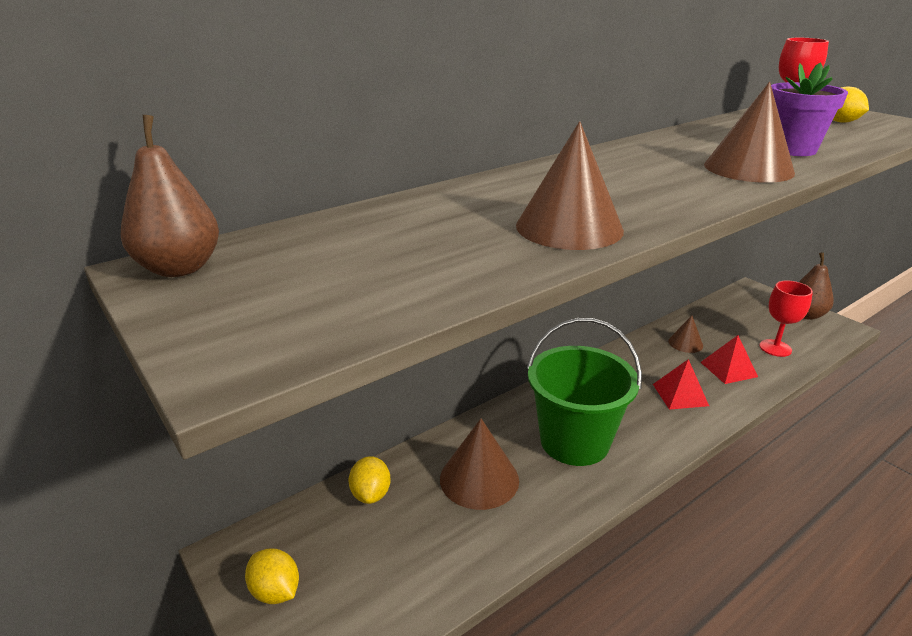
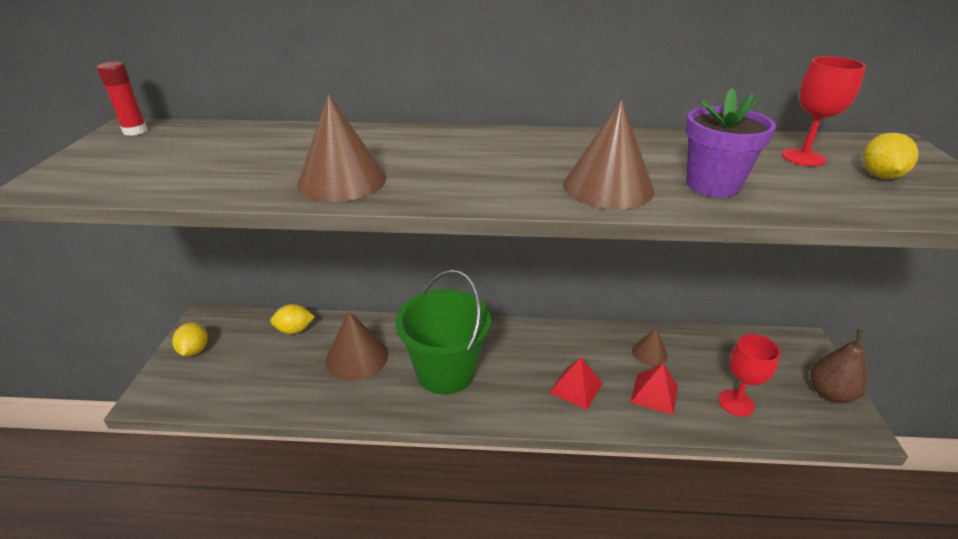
camera: 40 degrees right, 5 degrees up
brown pear [121,115,219,277] -> red glue stick [97,62,148,136]
yellow lemon [349,456,391,504] -> yellow lemon turned 45 degrees clockwise [270,304,315,334]

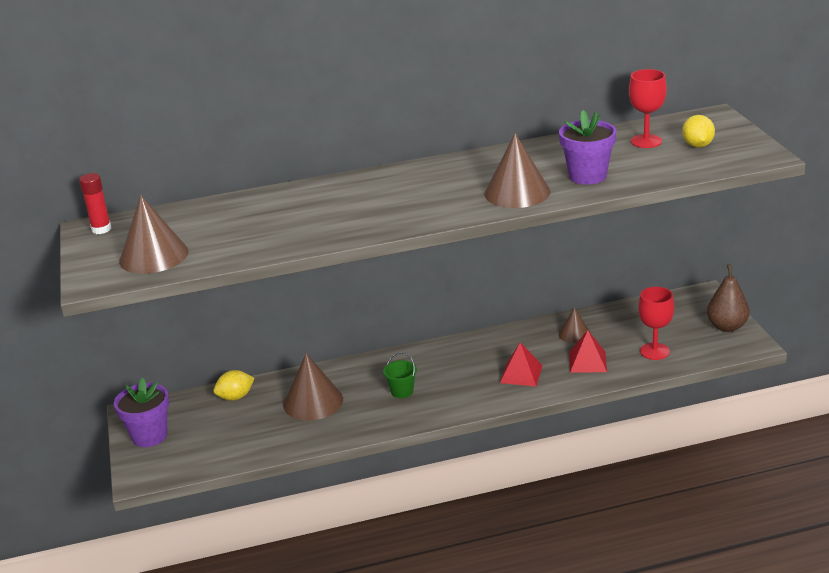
camera: 15 degrees left, 5 degrees down
yellow lemon [172,322,208,356] -> purple flower pot [114,378,169,447]
brown cone [297,94,387,202] -> brown cone moved to [119,196,189,274]
green bucket [395,270,491,394] -> green bucket [383,352,417,398], size x0.40

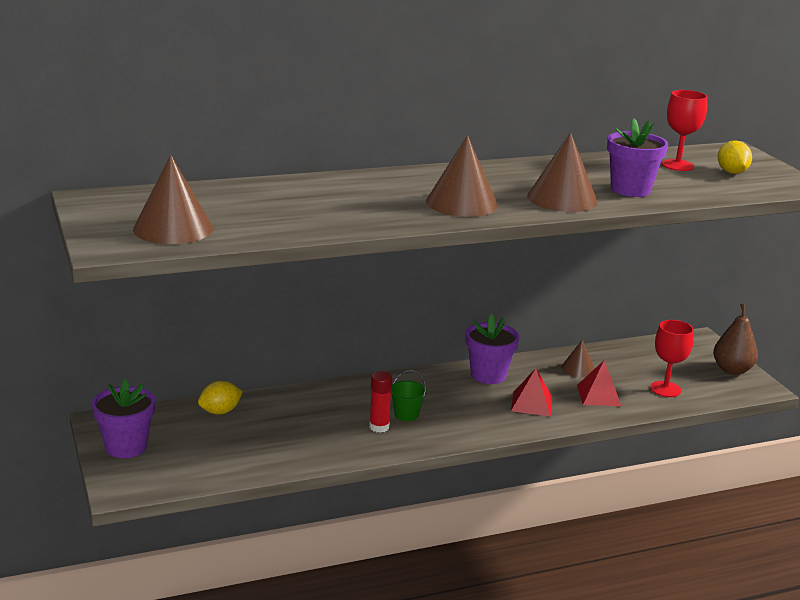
camera: 10 degrees left, 5 degrees down
red glue stick [79,173,112,234] -> red glue stick moved to [369,371,392,433]
brown cone [283,353,343,421] -> brown cone moved to [426,135,498,217]
none -> purple flower pot [466,314,519,384]

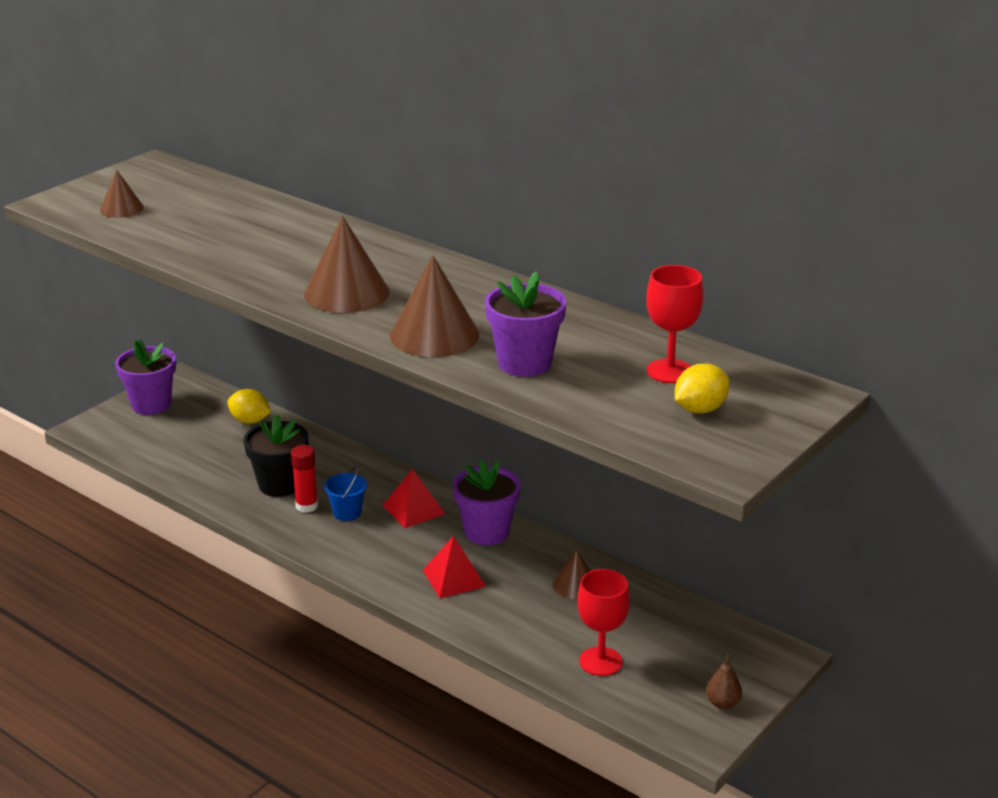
camera: 60 degrees right, 5 degrees up
brown cone [133,155,213,244] -> brown cone [100,169,144,218], size x0.56
green bucket [391,370,427,421] -> blue bucket [324,466,367,521]
red pyramid [577,361,621,406] -> red pyramid moved to [382,469,445,528]
brown pear [713,304,758,375] -> brown pear [706,654,742,709], size x0.55
none -> black flower pot [243,414,309,497]

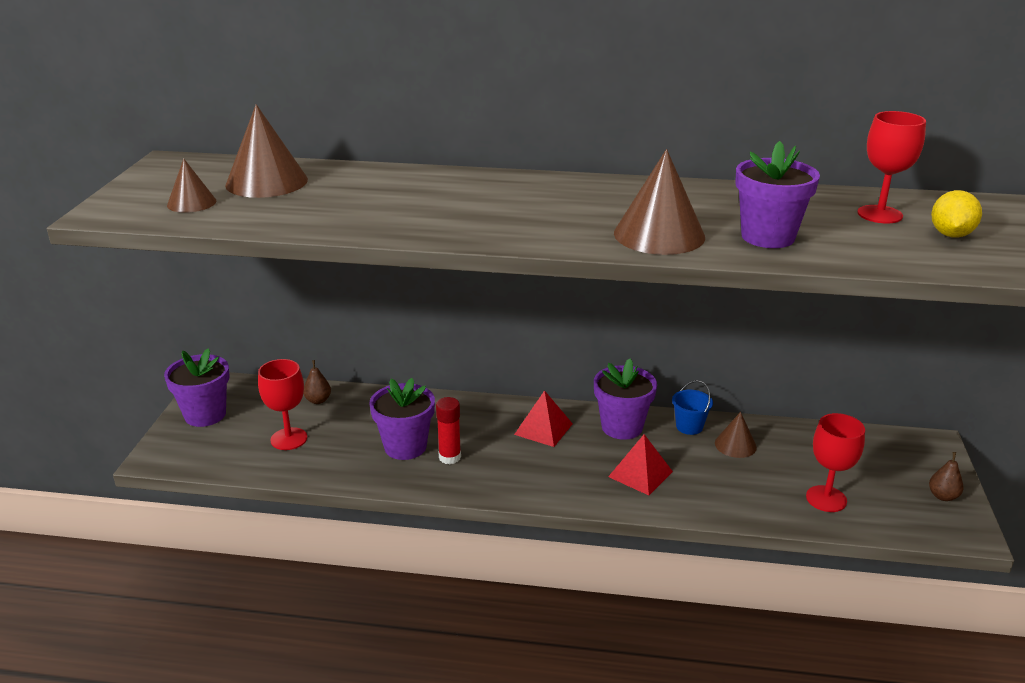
camera: 30 degrees left, 0 degrees up
yellow lemon [228,389,271,424] -> brown pear [303,360,331,404]
black flower pot [243,414,309,497] -> purple flower pot [369,378,435,460]
brown cone [304,216,389,313] -> brown cone moved to [225,104,308,198]
blue bucket [324,466,367,521] -> blue bucket moved to [672,380,713,435]
none -> red goblet [258,359,307,450]

